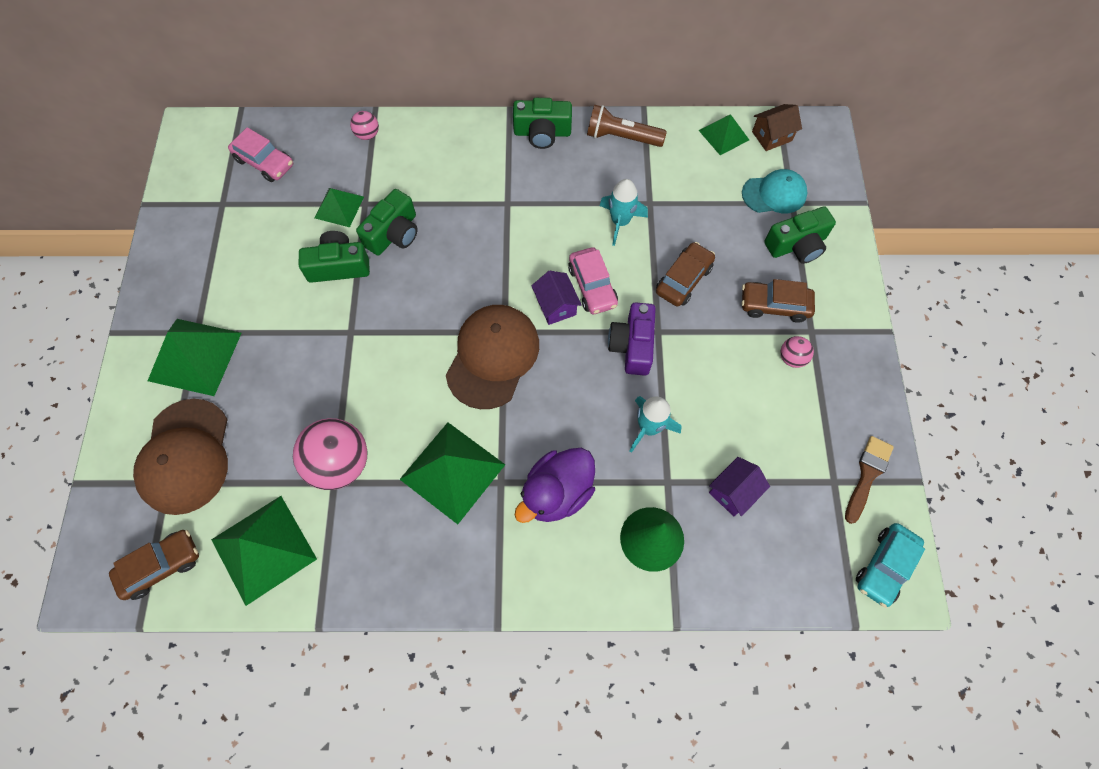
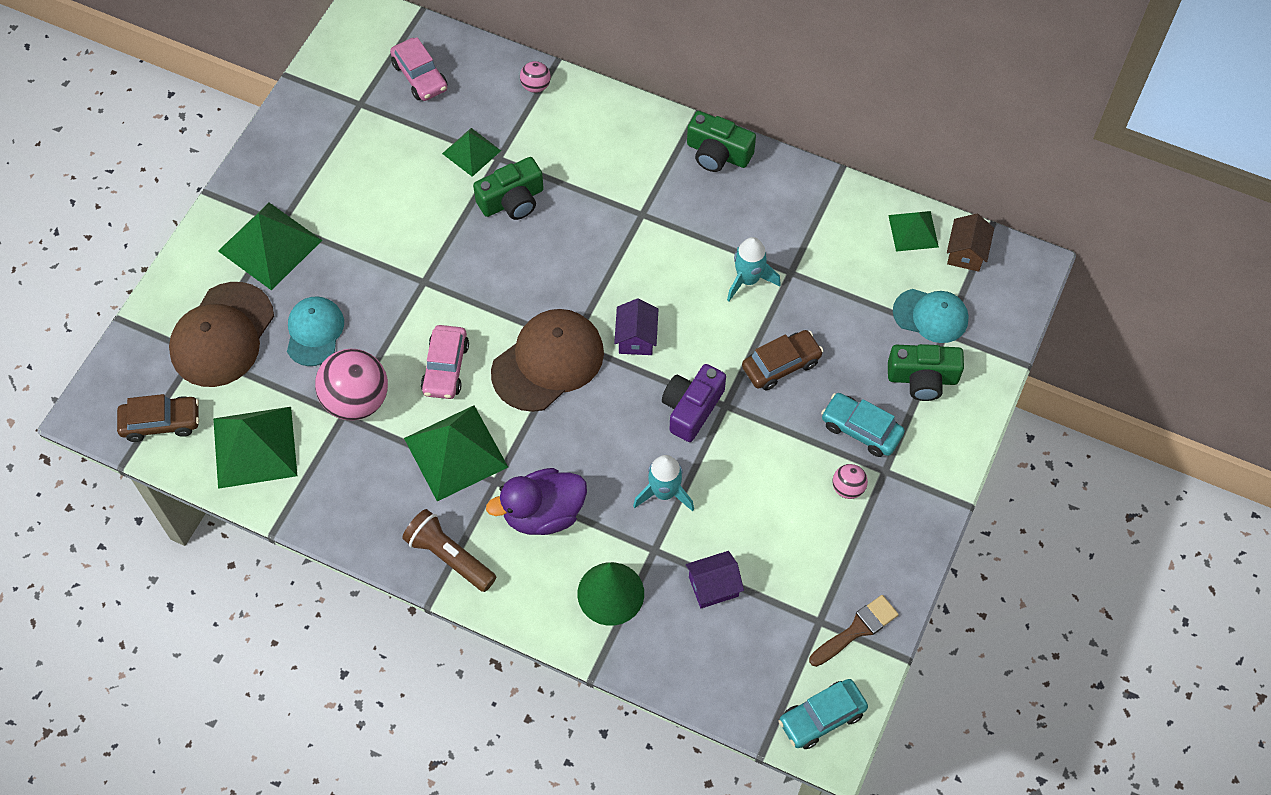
camera: 25 degrees right, 5 degrees down
green camera [299,231,370,283] -> none
pink car [568,247,618,314] -> pink car moved to [421,325,469,399]
brown flashlight [587,104,667,147] -> brown flashlight moved to [402,509,496,592]
brown car [742,279,815,323] -> turquoise car [821,393,905,457]
brown house [752,104,802,151] -> brown house turned 75 degrees counterclockwise [947,214,994,272]
none -> turquoise cap [287,296,344,366]

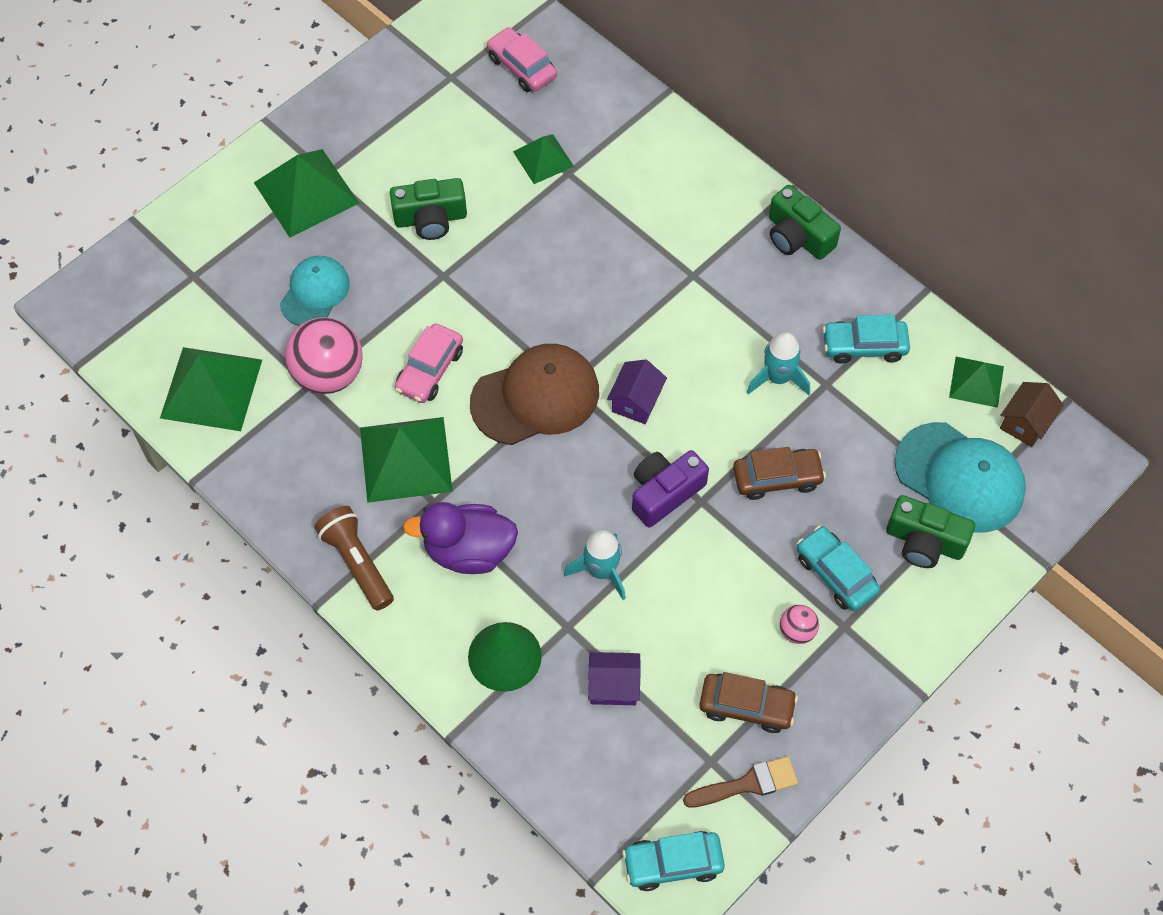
camera: 20 degrees right, 0 degrees up
brown car [117,394,199,442] -> brown car moved to [699,672,798,733]
brown cap [169,282,274,387] -> none
pink car [390,37,448,101] -> pink car turned 150 degrees clockwise [487,27,557,92]
green camera [473,157,544,220] -> green camera moved to [390,178,467,240]
pink ball [520,61,551,93] -> none
turquoise cap [893,289,969,343] -> turquoise cap [895,422,1026,533], size x1.58
none -> turquoise car [822,315,910,364]

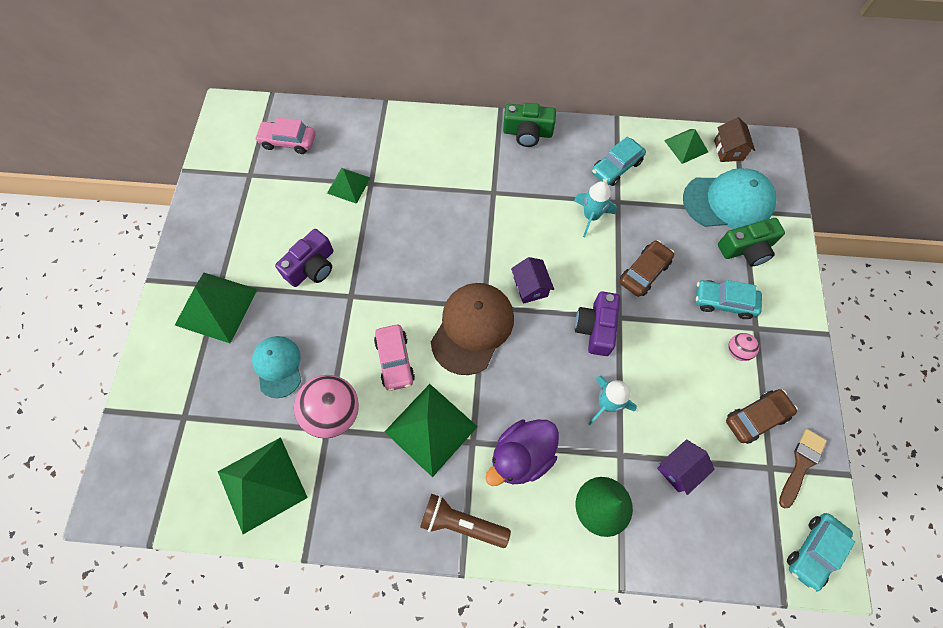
camera: 40 degrees left, 5 degrees up
green camera [390,178,467,240] -> purple camera [275,229,334,287]

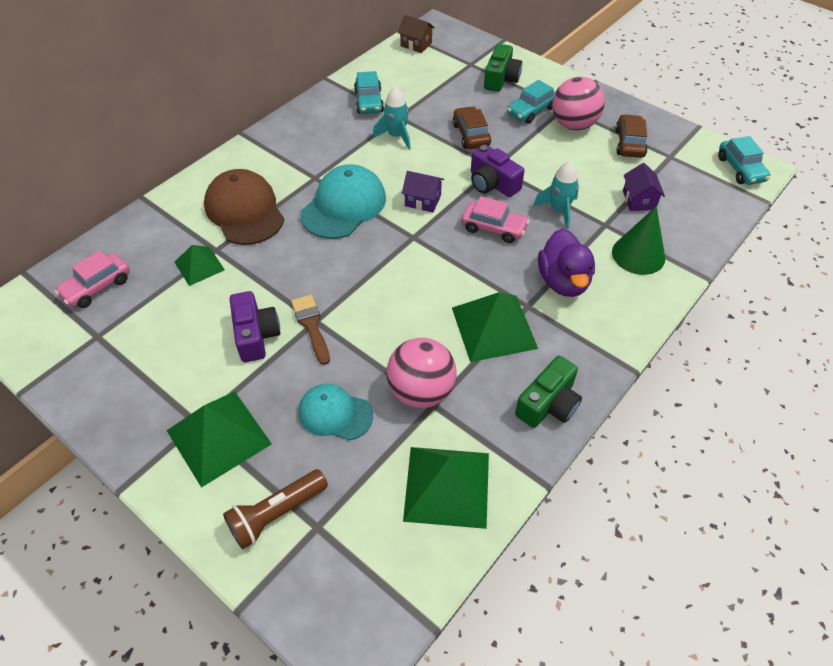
camera: 55 degrees left, 15 degrees down
pink car [374,325,415,391] -> pink car moved to [461,196,529,243]
brown flashlight [420,494,511,548] -> brown flashlight moved to [223,469,328,549]
brown cap [431,283,514,375] -> brown cap moved to [204,169,284,245]
green camera [503,103,556,147] -> green camera moved to [515,356,582,428]
green pyramid [664,129,708,164] -> none
turquoise cap [683,168,777,229] -> turquoise cap moved to [300,164,386,239]
pink ball [728,333,759,361] -> pink ball [552,76,605,130], size x2.09
brown brush [779,429,827,508] -> brown brush moved to [291,295,330,365]

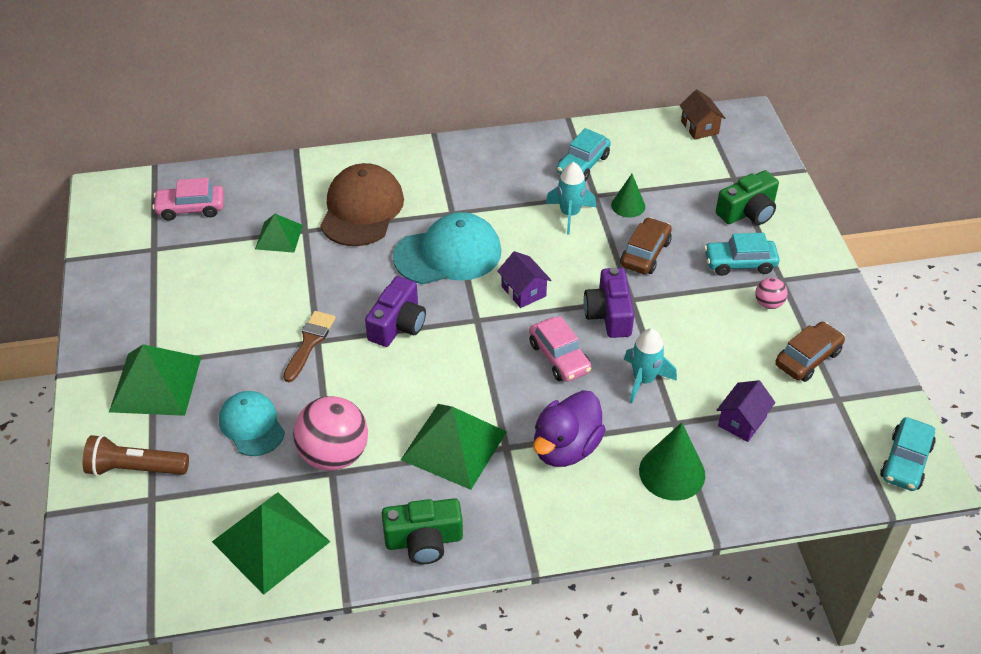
camera: 40 degrees right, 5 degrees down
purple camera [229,291,280,362] -> purple camera moved to [365,276,426,347]
pink ball [552,76,605,130] -> pink ball [755,278,788,309], size x0.48
none -> green cone [611,174,645,218]

